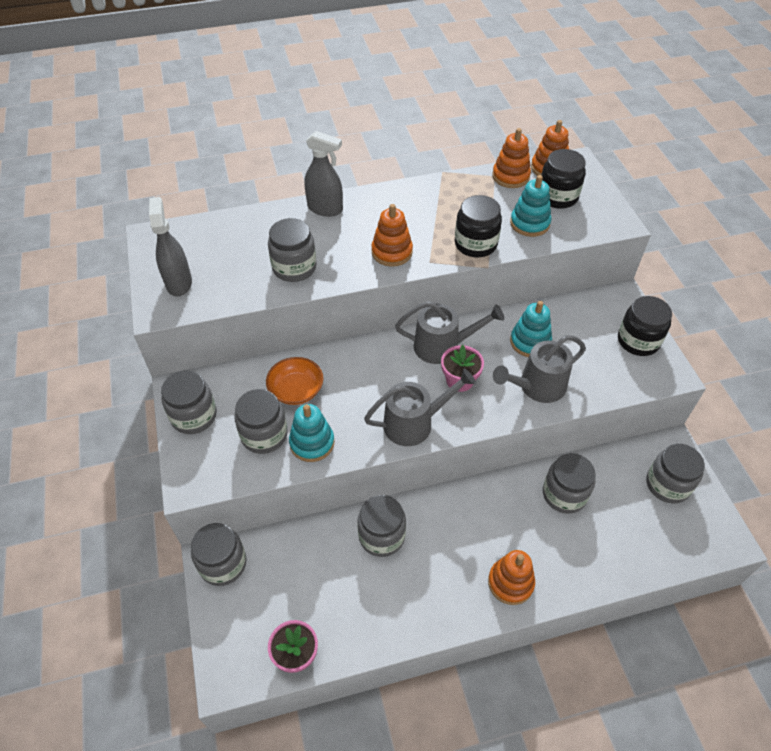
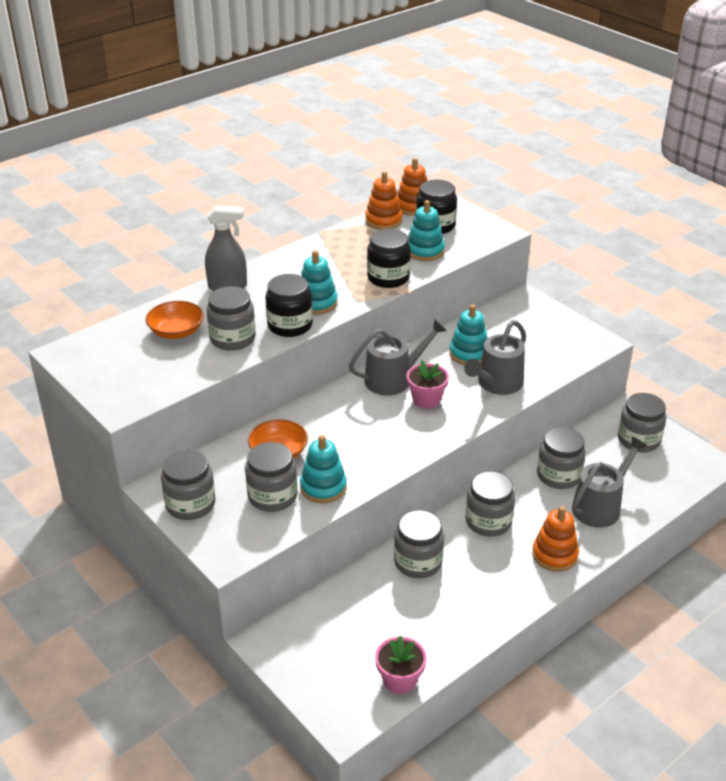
camera: 25 degrees left, 15 degrees down
grey spray bottle [149,197,192,296] -> none
grey jar [191,523,246,586] -> grey jar moved to [466,471,515,537]
grey watering can [364,368,476,446] -> grey watering can moved to [572,436,647,528]
orange stacking toy [371,204,413,267] -> turquoise stacking toy [301,250,338,315]
black jar [618,296,672,356] -> black jar moved to [265,274,313,337]
none -> orange bowl [146,301,204,339]

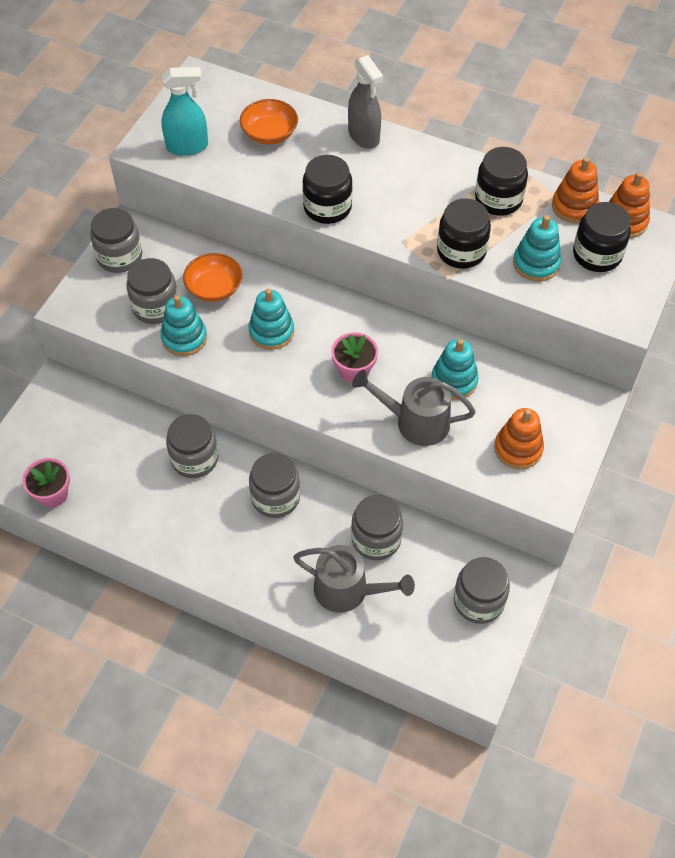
camera: 65 degrees right, 20 degrees up
grey jar [207,286,256,351] -> none
turquoise stacking toy [301,250,338,315] -> turquoise stacking toy moved to [248,289,294,350]
grey watering can [349,319,447,396] -> none
orange stacking toy [532,506,579,572] -> orange stacking toy moved to [494,408,544,469]
none -> turquoise spray bottle [161,67,208,156]
none -> black jar [475,147,528,216]

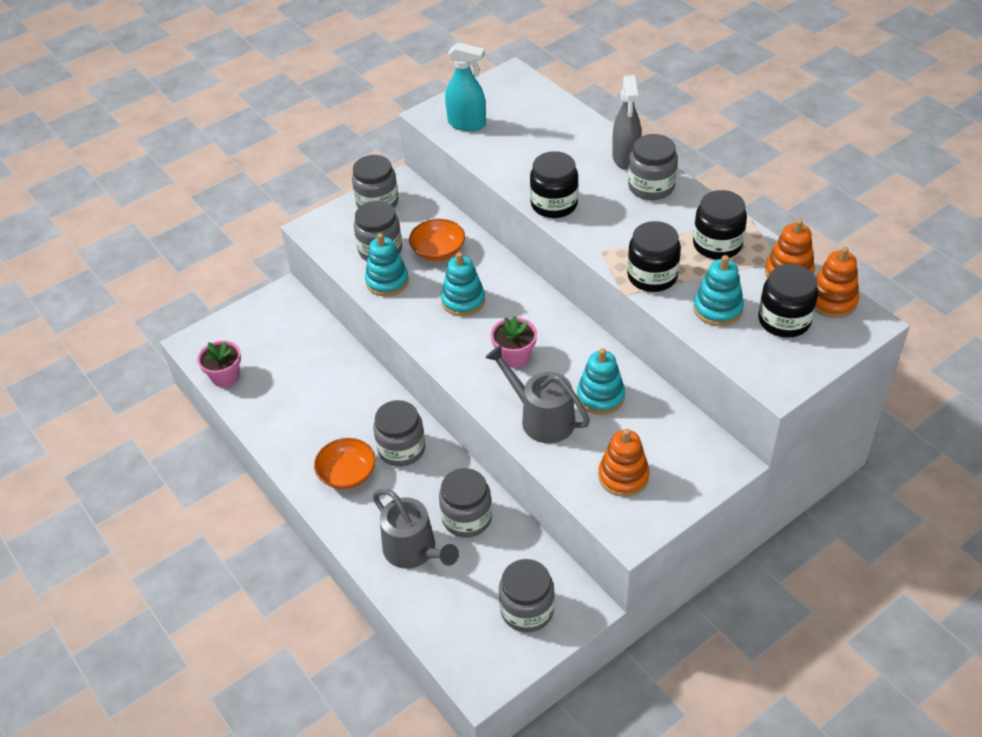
camera: 30 degrees right, 10 degrees down
grey jar [166,414,218,478] -> grey jar moved to [628,134,678,200]
orange bowl [240,99,298,144] -> orange bowl moved to [314,438,376,489]

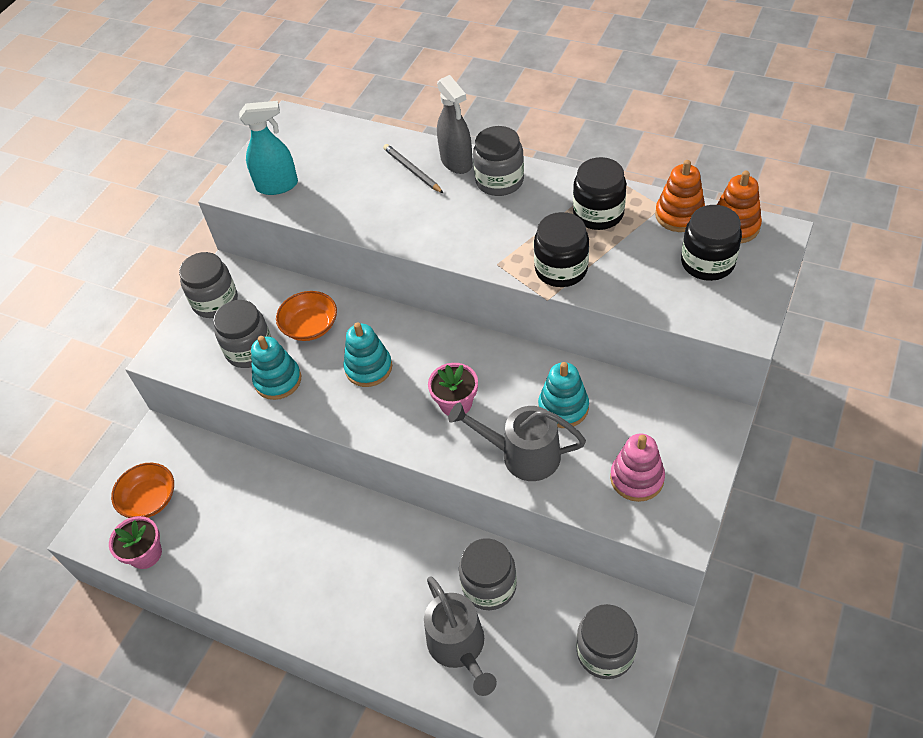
camera: 25 degrees left, 5 degrees up
orange bowl [314,438,376,489] -> orange bowl moved to [111,463,174,518]
grey jar [373,400,425,467] -> none
grey watering can [373,489,459,569] -> grey watering can turned 45 degrees clockwise [424,576,497,696]
black jar [530,151,579,218] -> none
orange stacking toy [598,429,650,497] -> pink stacking toy [610,434,665,502]
turquoise stacking toy [694,255,744,326] -> none
none -> grey pencil [383,144,443,193]

